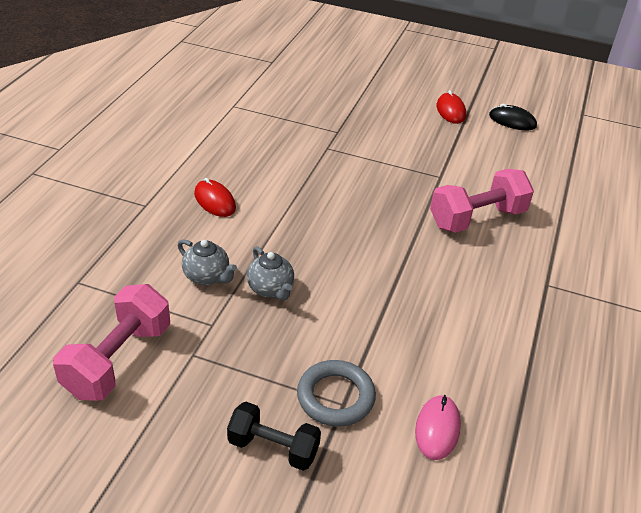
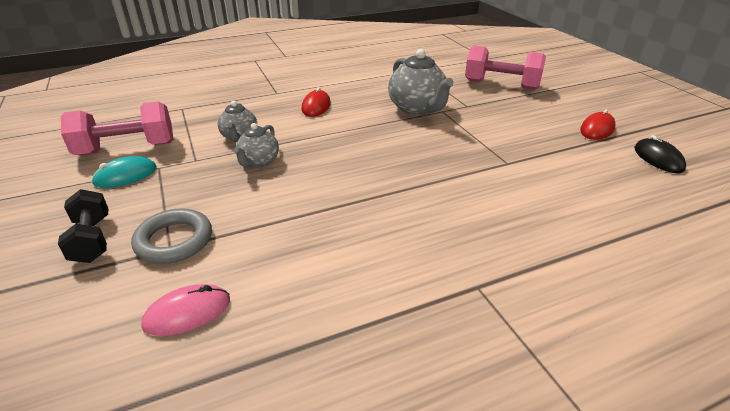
camera: 50 degrees right, 5 degrees down
pink dumbbell [430,169,534,233] -> pink dumbbell moved to [465,45,546,90]
none -> turquoise mouse [91,156,157,188]
none -> grey teapot [388,49,453,116]

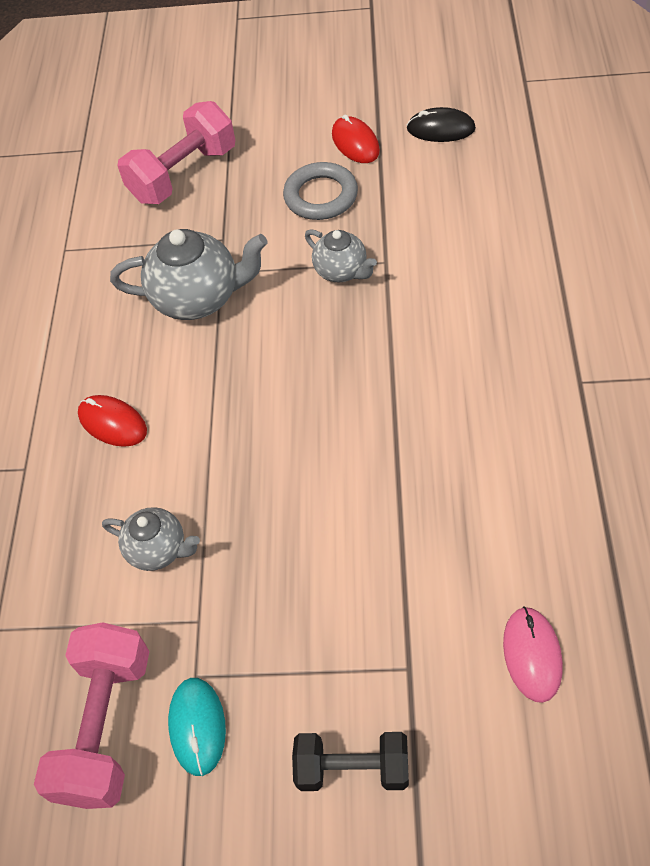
camera: 60 degrees left, 20 degrees up
grey ring [131,208,212,264] -> grey ring moved to [283,162,358,220]
grey teapot [233,123,279,167] -> grey teapot moved to [305,229,377,282]

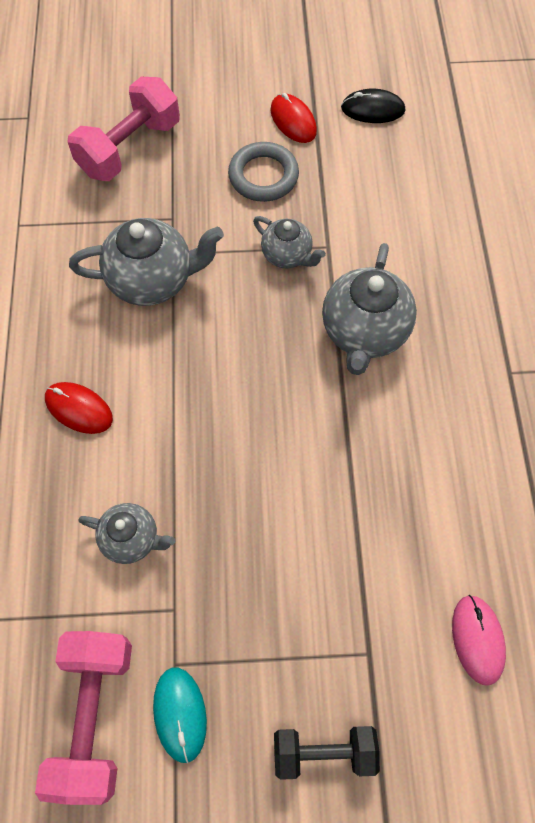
camera: 10 degrees left, 10 degrees up
none -> grey teapot [322,243,417,375]

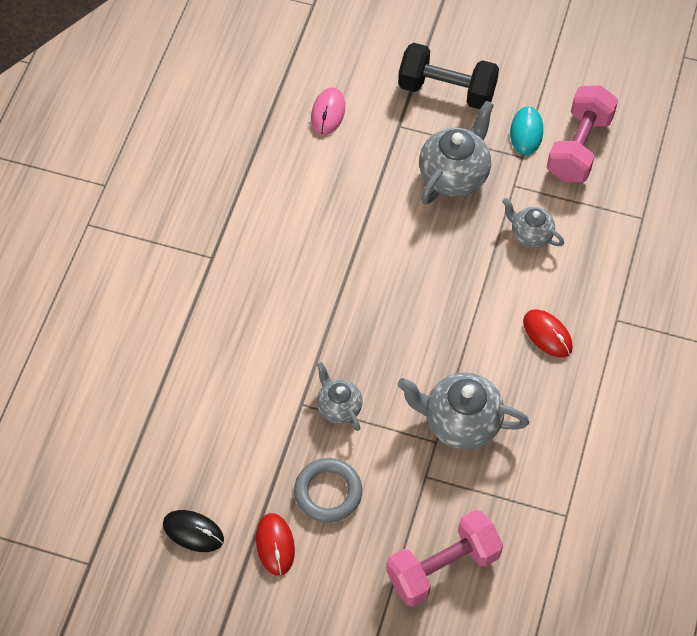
camera: 160 degrees left, 5 degrees down
black dumbbell [274,726,380,780] -> black dumbbell [398,43,499,109], size x1.52
grey teapot [322,243,417,375] -> grey teapot moved to [419,101,494,205]

